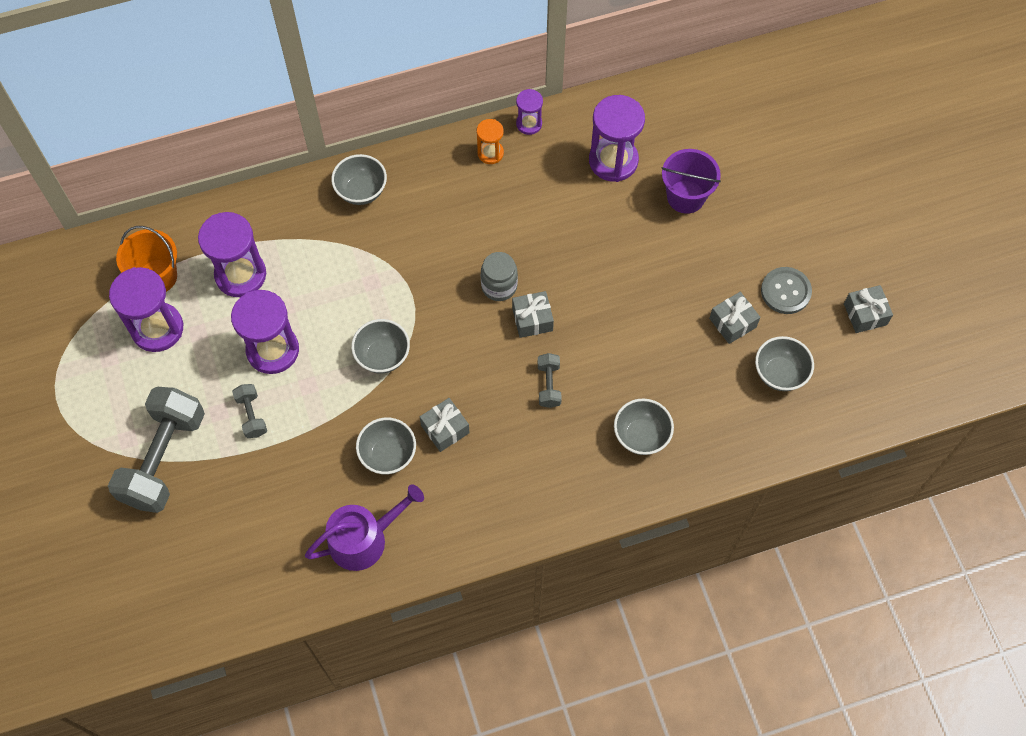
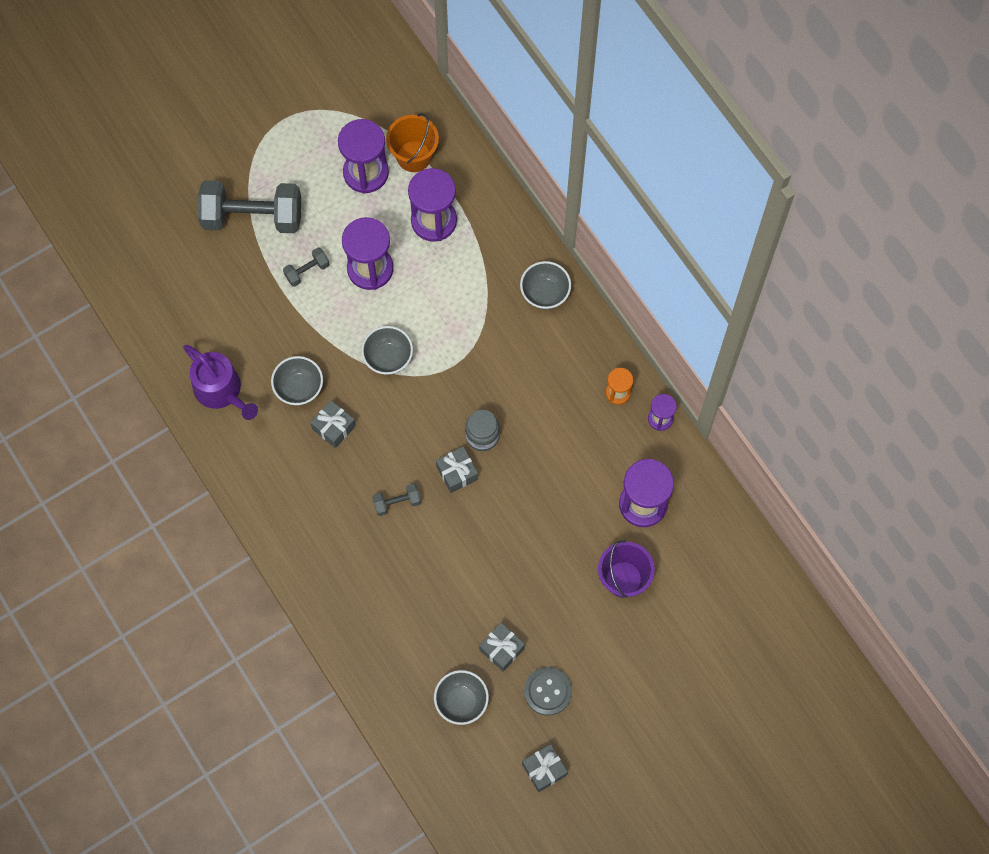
camera: 75 degrees right, 5 degrees up
grey bowl [614,398,674,455] -> none

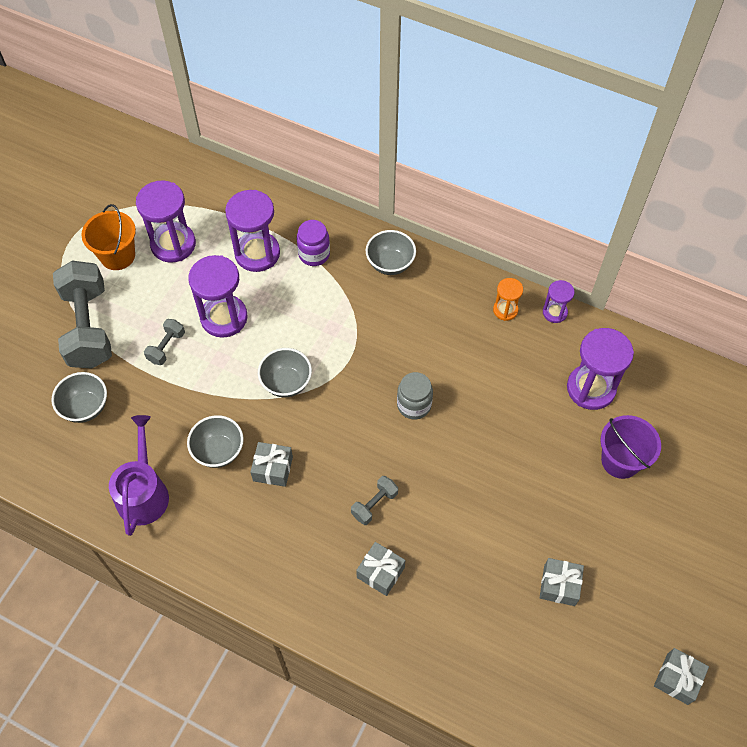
camera: 30 degrees left, 10 degrees down
purple watering can [183,345,258,420] -> purple watering can turned 105 degrees counterclockwise [109,415,169,536]
grey dumbbell [198,180,301,233] -> grey dumbbell turned 75 degrees counterclockwise [53,261,112,369]
orange bucket [386,113,439,172] -> orange bucket moved to [81,204,136,270]
grey bowl [434,670,489,725] -> grey bowl moved to [51,372,107,423]
grey gift [436,447,478,493] -> grey gift moved to [356,542,405,596]
grey button [524,667,572,716] -> none
none -> purple jar [297,220,330,266]

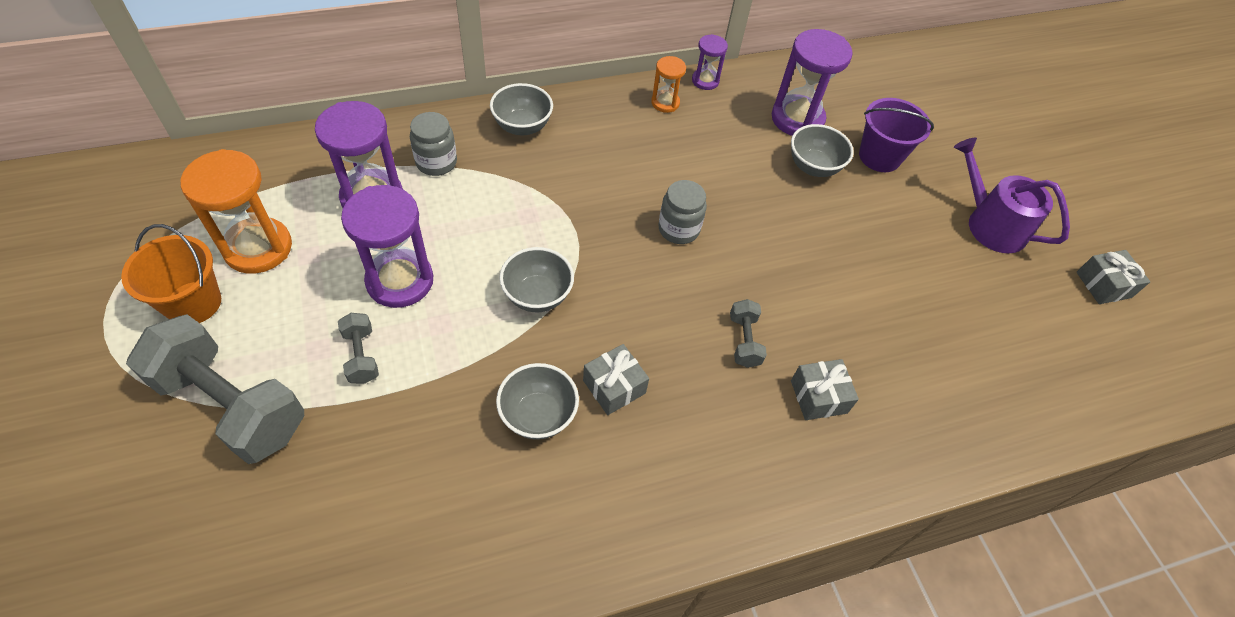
camera: 50 degrees left, 5 degrees down
grey bowl [51,372,107,423] -> grey bowl moved to [791,124,854,177]
purple watering can [109,415,169,536] -> purple watering can moved to [954,138,1070,253]
purple hourglass [136,181,196,263] -> orange hourglass [180,149,292,274]
purple jar [297,220,330,266] -> grey jar [410,112,457,176]
grey gift [540,558,584,606] -> none

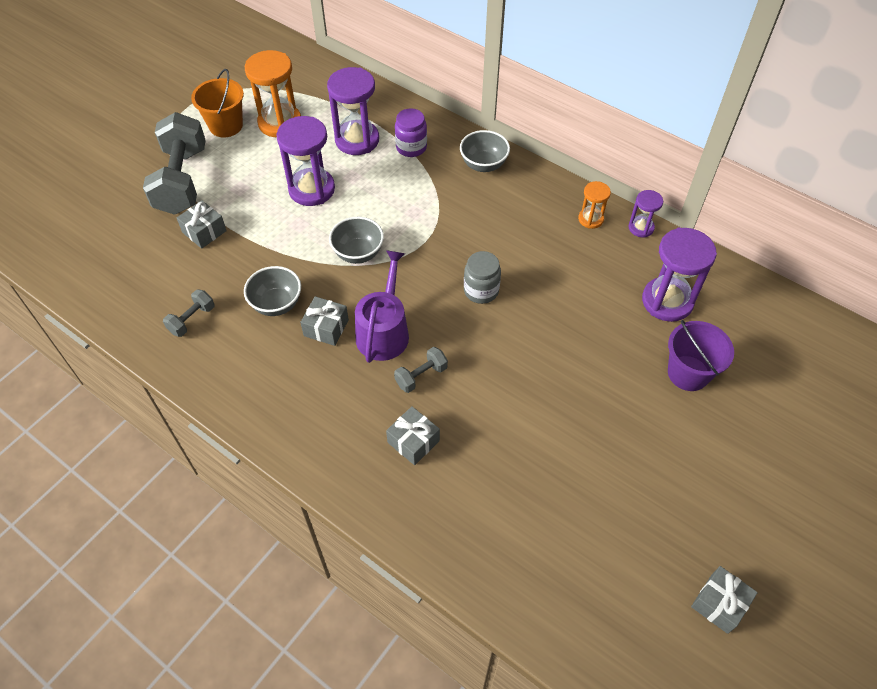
camera: 60 degrees right, 0 degrees up
grey dumbbell [338,313,379,384] -> grey dumbbell moved to [163,289,215,337]
grey jar [410,112,457,176] -> purple jar [395,108,427,157]
grey bowl [791,124,854,177] -> none
purple watering can [954,138,1070,253] -> purple watering can moved to [355,250,409,363]
none -> grey gift [177,200,227,249]

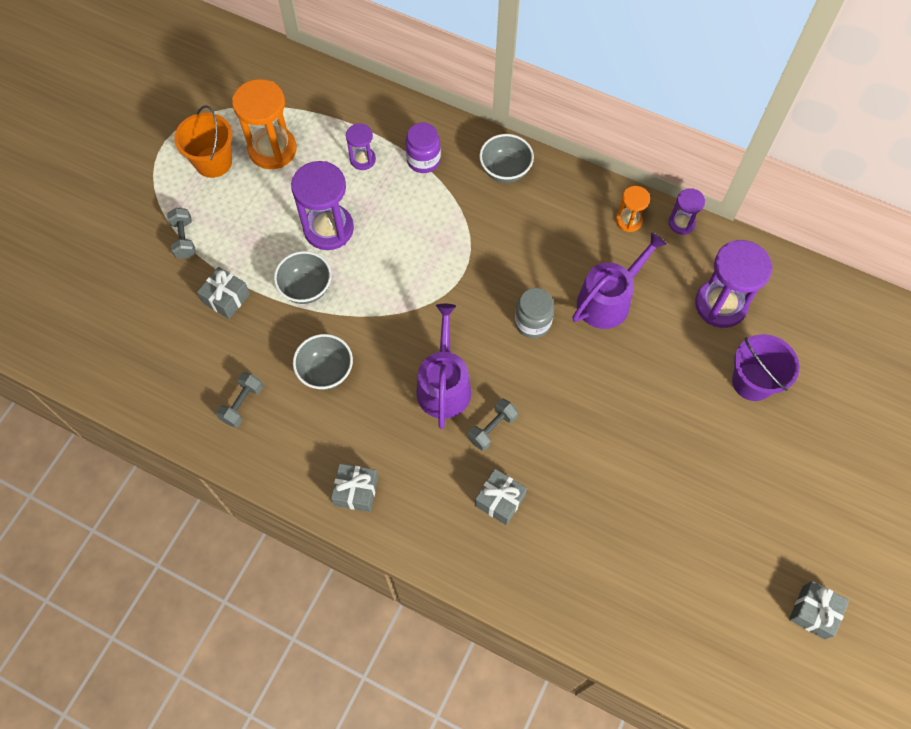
camera: 10 degrees left, 10 degrees up
grey dumbbell [143,112,206,215] -> grey dumbbell [167,208,196,259], size x0.44
grey gift [300,296,349,346] -> grey gift moved to [331,464,378,512]
purple hourglass [327,67,379,155] -> purple hourglass [346,123,376,170], size x0.53
grey bowl [329,217,384,264] -> grey bowl moved to [274,251,332,304]
none -> purple watering can [573,232,667,329]

